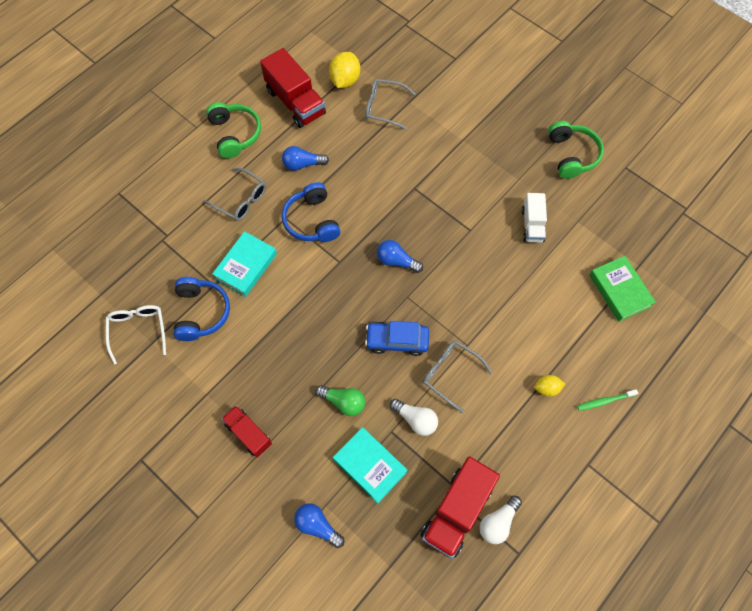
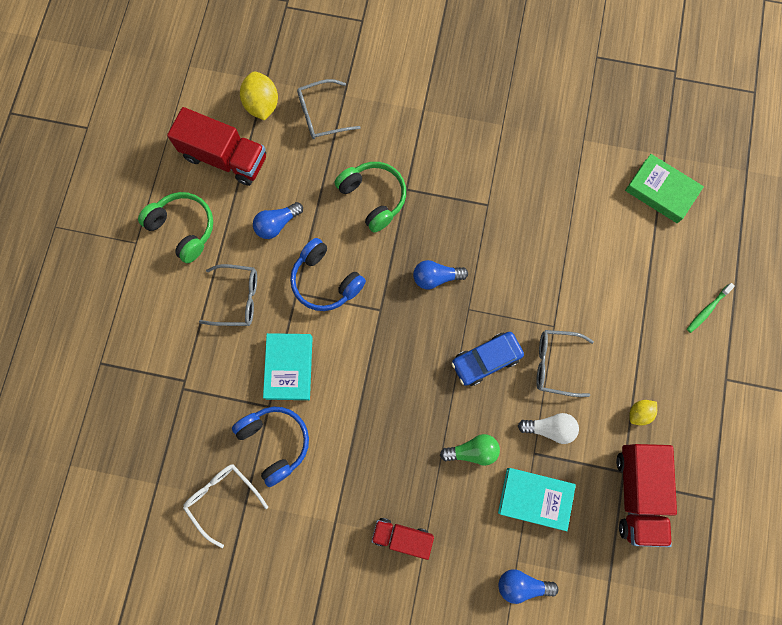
camera: 30 degrees left, 10 degrees up
white light bulb [480,495,522,544] -> none
white truck [522,193,547,243] -> none
yellow lemon [535,375,565,397] -> yellow lemon moved to [629,400,657,425]
green headphones [548,121,604,179] -> green headphones moved to [334,162,406,233]

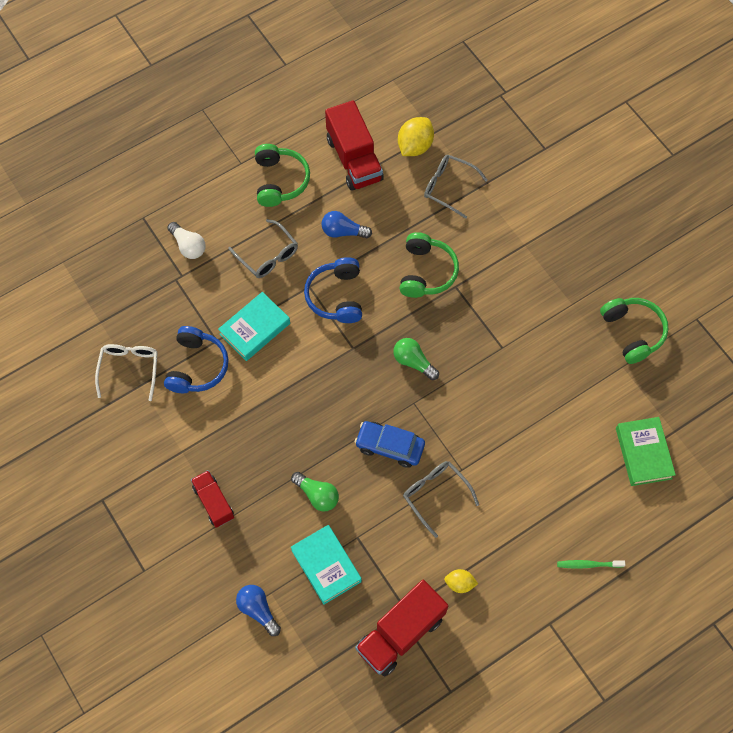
camera: 45 degrees right, 10 degrees down
blue light bulb [413,260,468,289] -> green light bulb [393,338,439,380]
white light bulb [518,413,579,444] -> white light bulb moved to [167,222,206,259]
none -> green headphones [600,298,669,364]

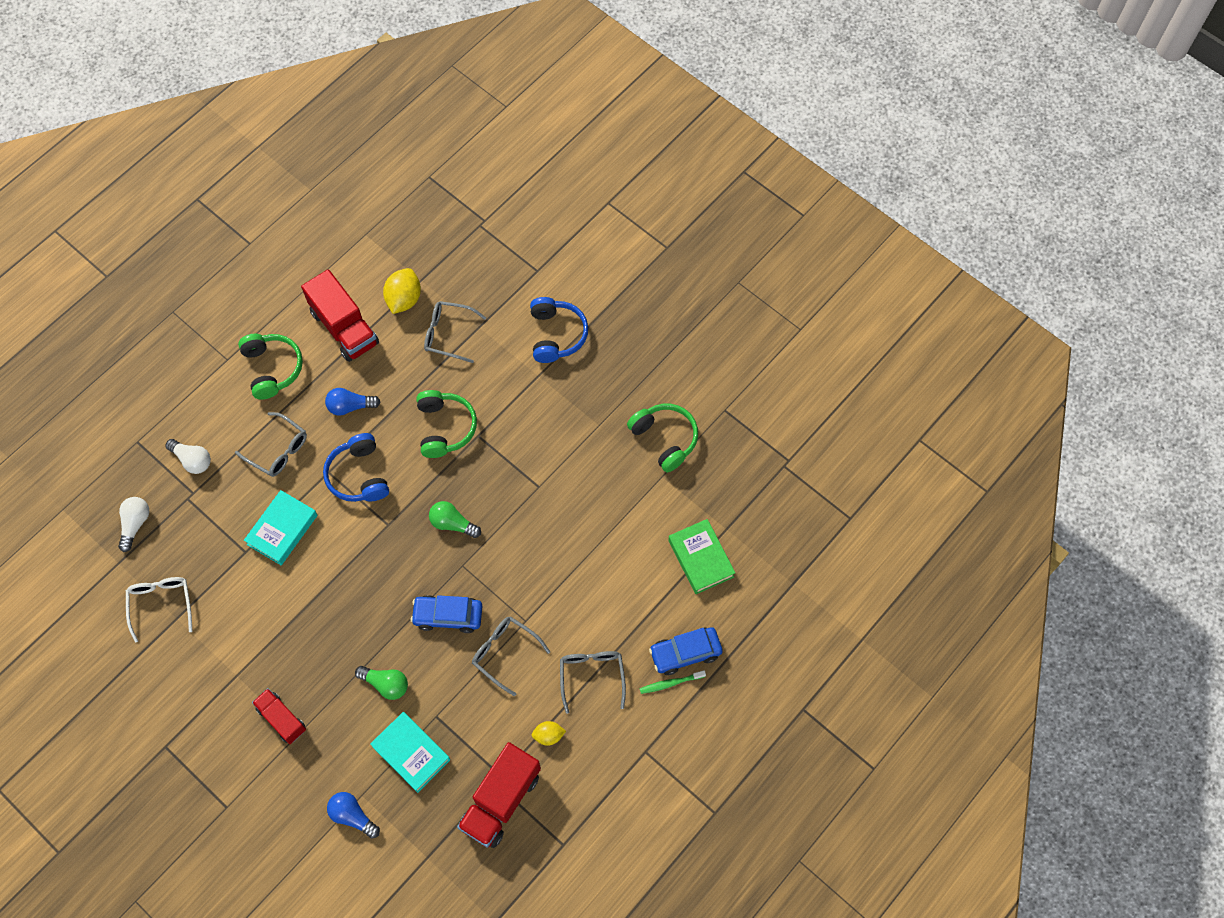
camera: 15 degrees left, 0 degrees up
blue headphones [164,326,229,393] -> blue headphones moved to [530,297,588,363]
none -> white light bulb [118,497,149,552]
none -> grey glasses [560,651,626,714]
none -> blue car [649,627,723,675]

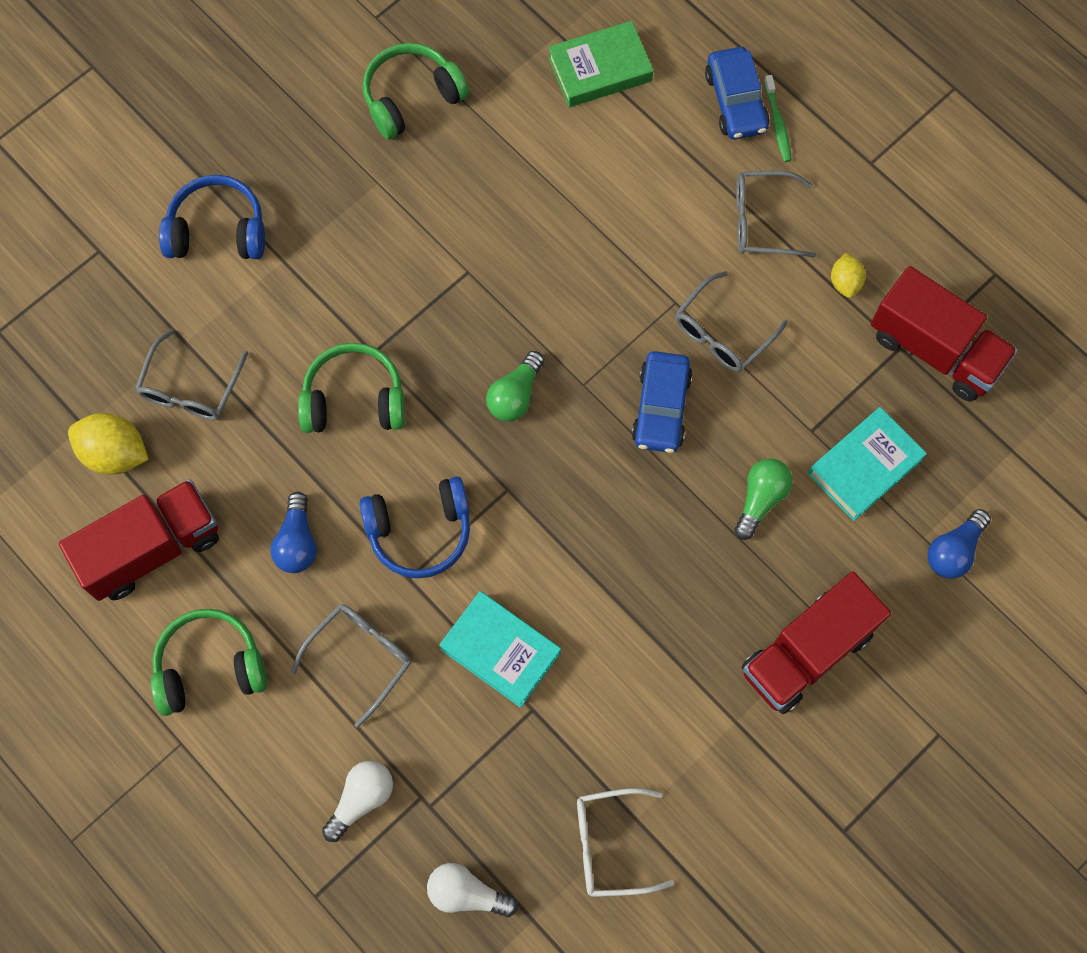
camera: 85 degrees left, 5 degrees up
red truck [252,688,306,744] -> red truck [742,572,891,714], size x1.66

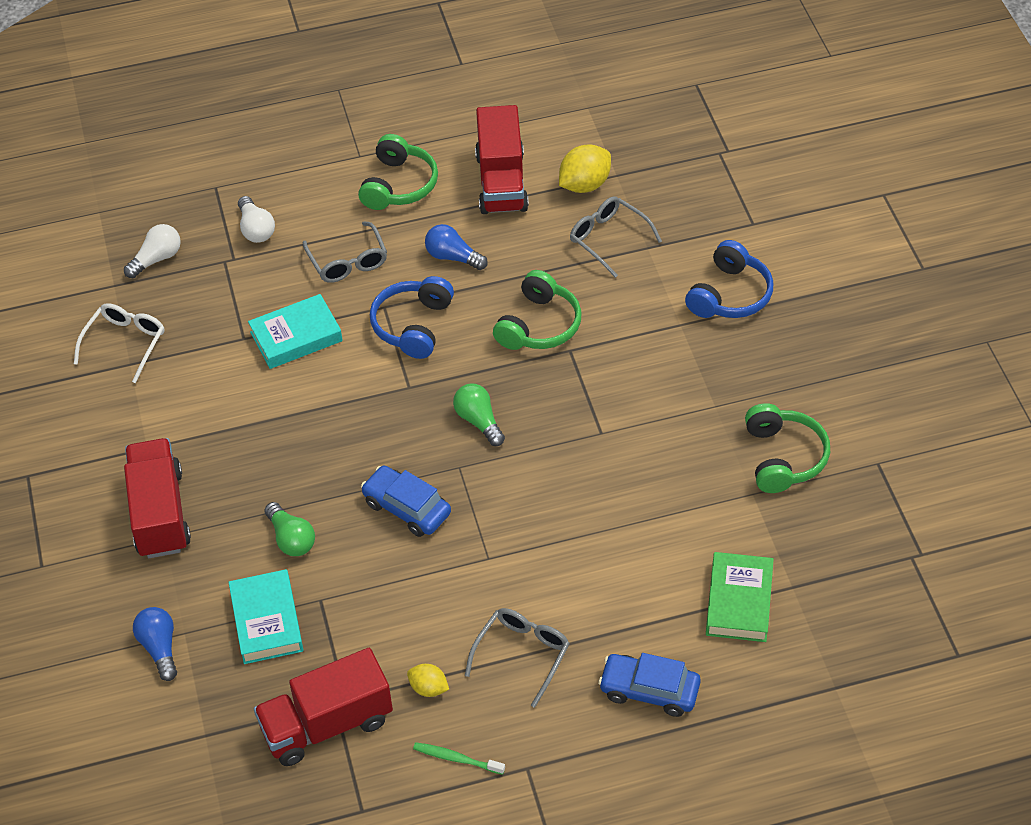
camera: 120 degrees right, 20 degrees down
grey glasses [675,271,788,372] -> none
green toothbrush [764,75,792,162] -> green toothbrush moved to [413,742,505,775]

